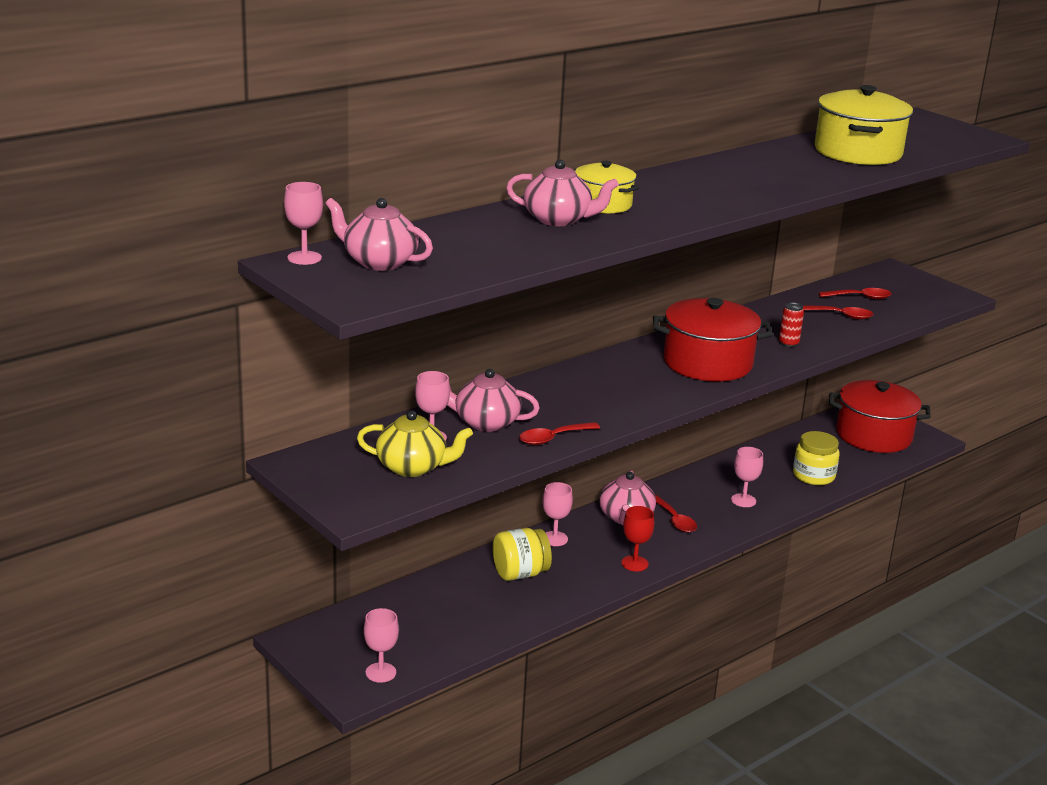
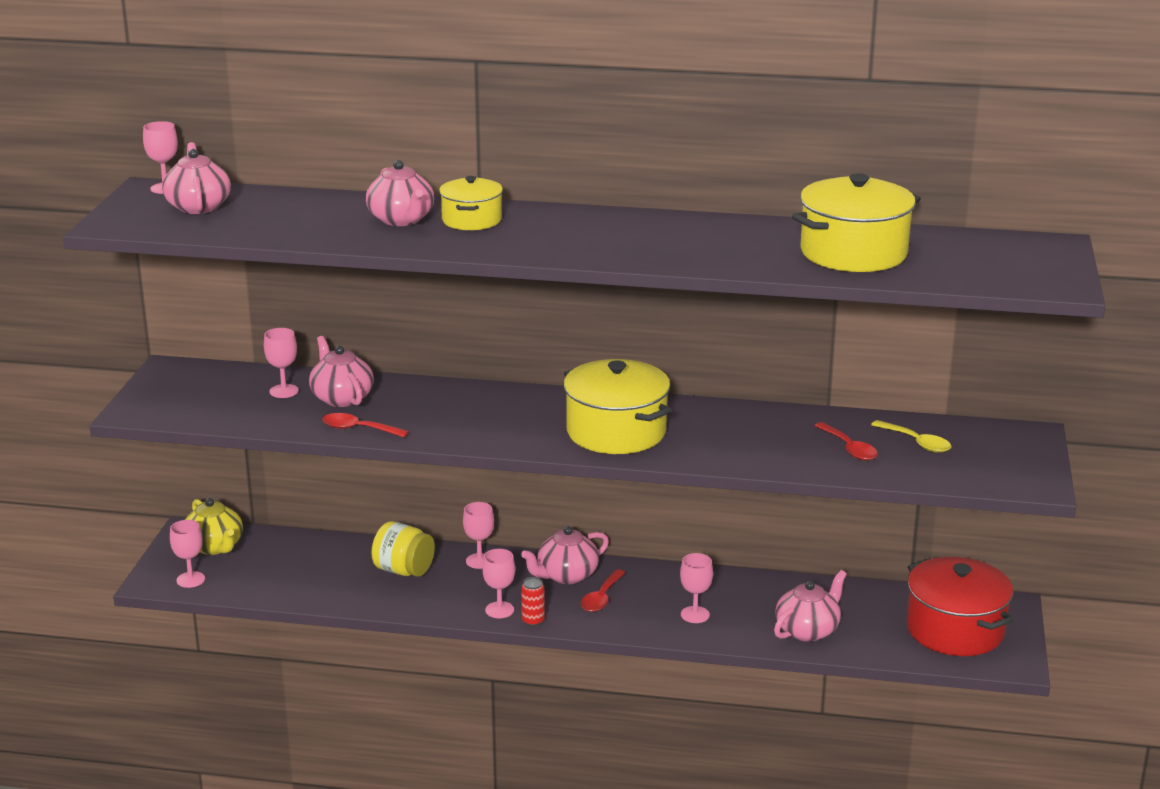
camera: 50 degrees right, 0 degrees up
yellow teapot [357,410,473,477] -> yellow teapot moved to [185,498,243,555]
red goblet [621,506,654,571] -> pink goblet [482,549,515,618]
red pot [653,298,773,381] -> yellow pot [564,359,672,454]
red can [779,302,804,347] -> red can moved to [521,577,545,626]
yellow jar [793,431,840,485] -> pink teapot [774,570,847,642]
red spoon [818,288,892,299] -> yellow spoon [871,420,951,453]

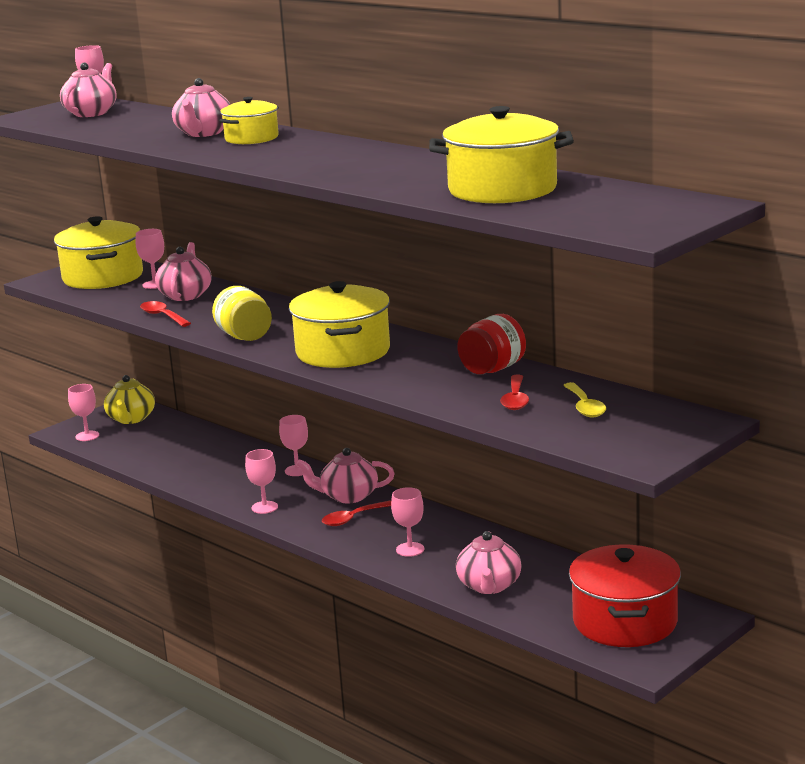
camera: 35 degrees right, 5 degrees down
yellow jar [371,521,435,577] -> yellow jar moved to [212,286,272,341]
red can [521,577,545,626] -> none
pink teapot [774,570,847,642] -> pink teapot turned 105 degrees clockwise [456,531,522,594]
none -> yellow pot [54,216,143,289]
none -> red jar [457,314,526,374]

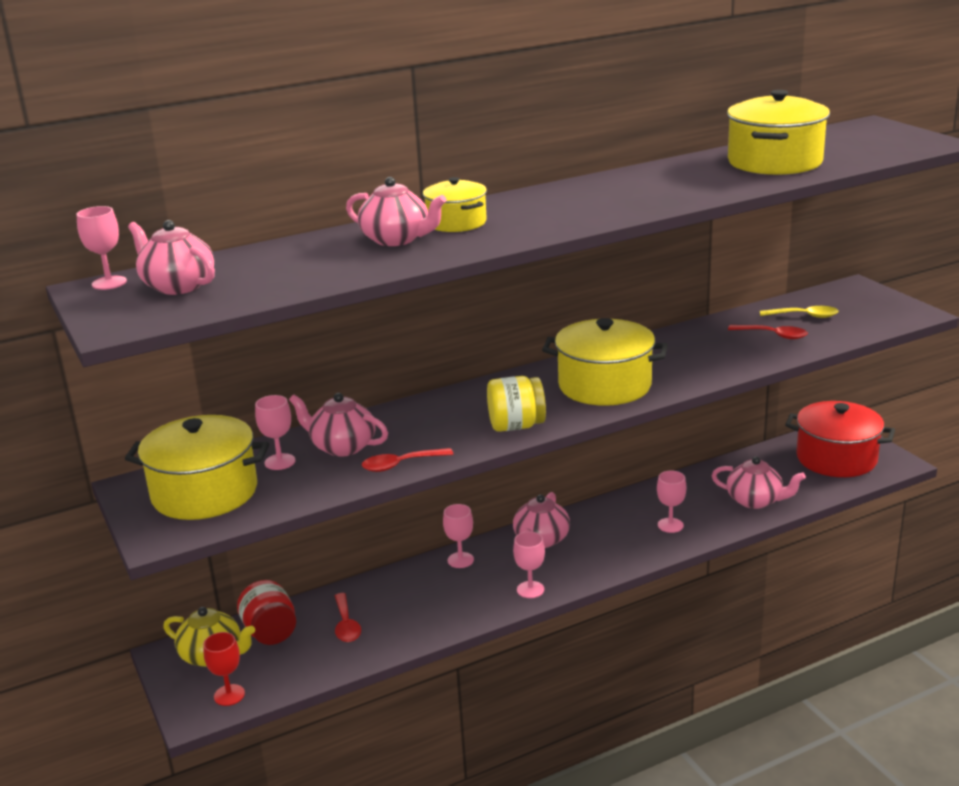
camera: 70 degrees left, 5 degrees up
pink goblet [68,384,99,441] -> red goblet [203,632,245,706]
red spoon [322,501,391,526] -> red spoon moved to [335,593,361,642]
red jar [457,314,526,374] -> red jar moved to [237,580,296,645]

